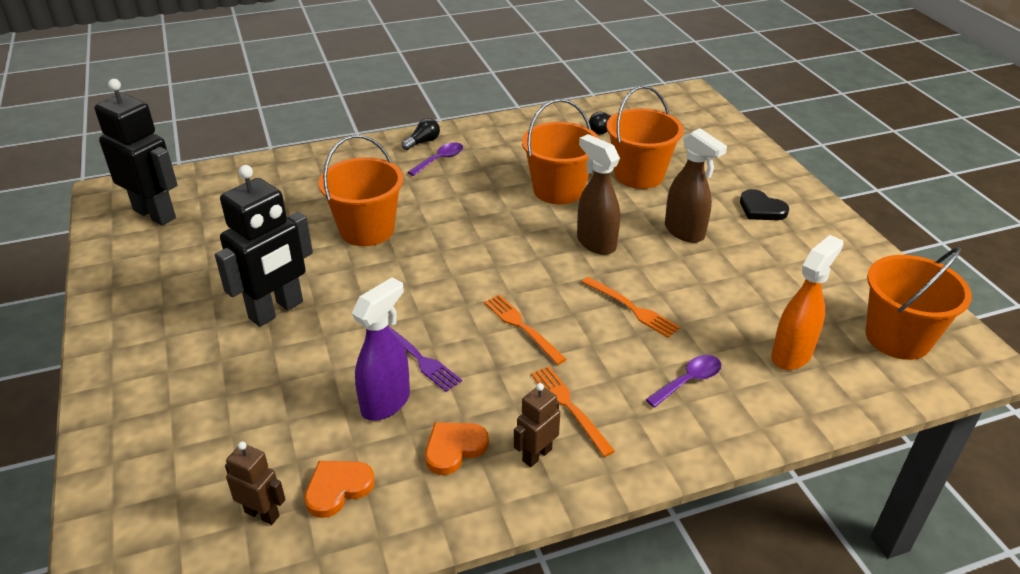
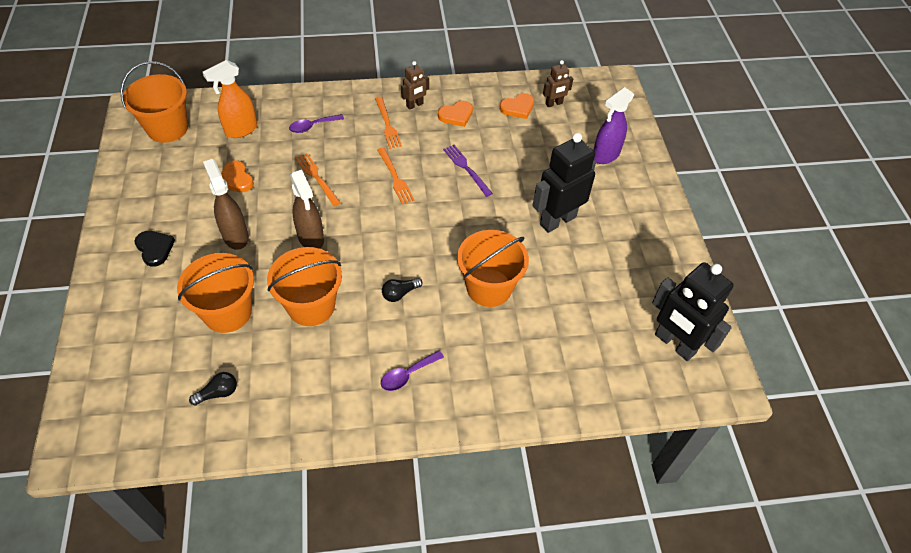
camera: 170 degrees left, 15 degrees up
brown robot [225,441,285,525] -> brown robot turned 60 degrees counterclockwise [543,60,573,107]
purple spray bottle [352,277,410,421] -> purple spray bottle moved to [593,87,635,164]
black light bulb [402,118,440,150] -> black light bulb moved to [382,278,423,302]
none -> orange heart [221,160,254,192]

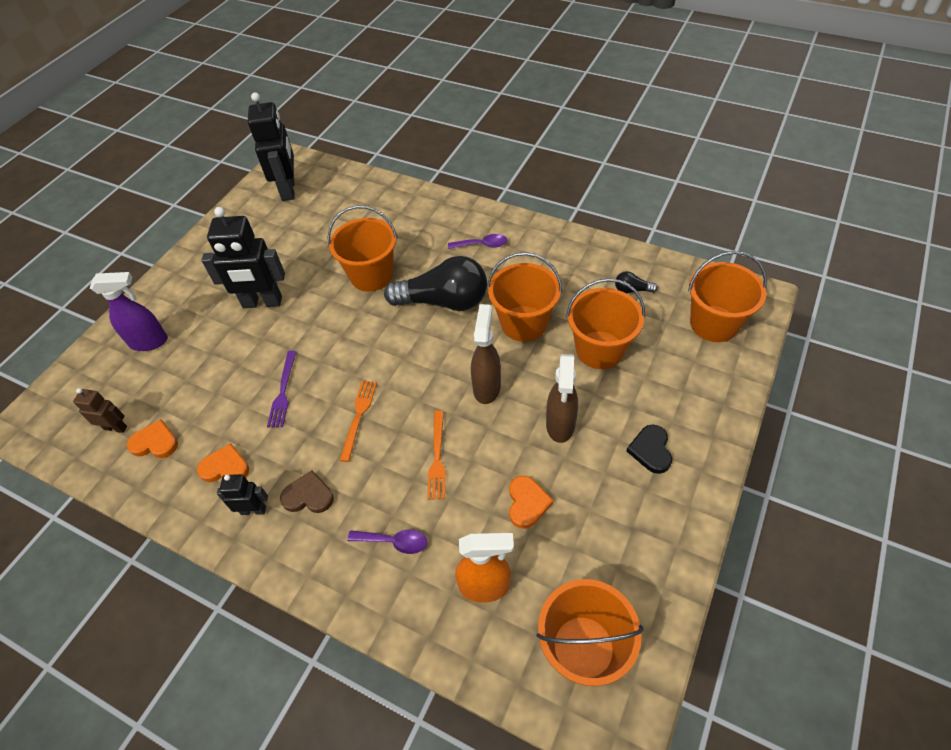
camera: 140 degrees left, 0 degrees up
orange fork [375,97,402,149] -> brown heart [280,470,334,513]
black light bulb [382,278,423,302] -> black light bulb [384,256,487,311], size x2.44
brown robot [401,61,429,110] -> black robot [217,474,268,515]
none -> orange bucket [688,251,767,342]

